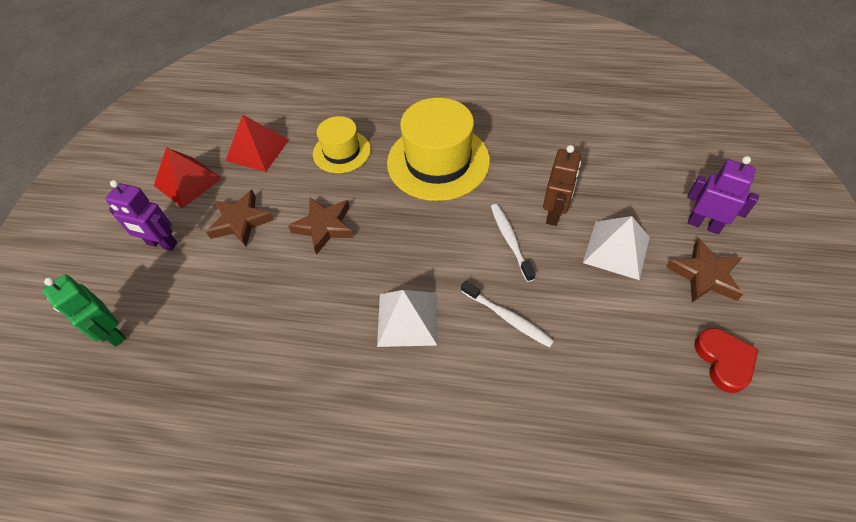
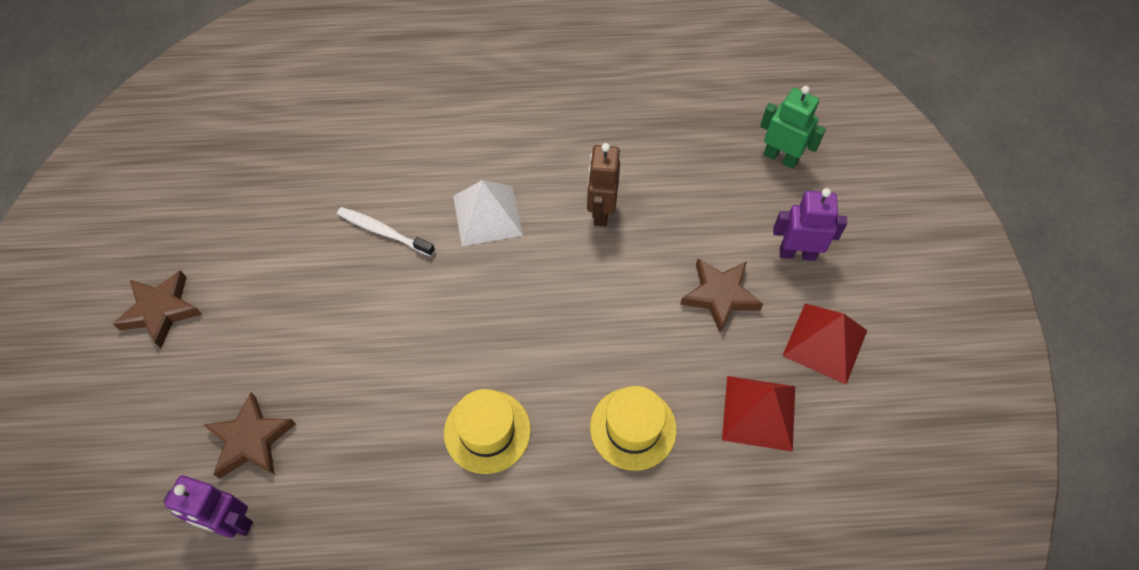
camera: 165 degrees right, 5 degrees up
brown star [288,198,354,255] -> brown star moved to [204,392,296,479]
yellow hat [387,98,490,201] -> yellow hat [444,389,531,474], size x0.58
white toothbrush [491,204,535,282] -> none
brown robot [543,145,581,226] -> brown robot moved to [587,143,620,227]
white pyramid [583,216,650,280] -> none
purple robot [687,156,759,234] -> purple robot moved to [164,476,253,538]
red heart [694,328,759,393] -> none

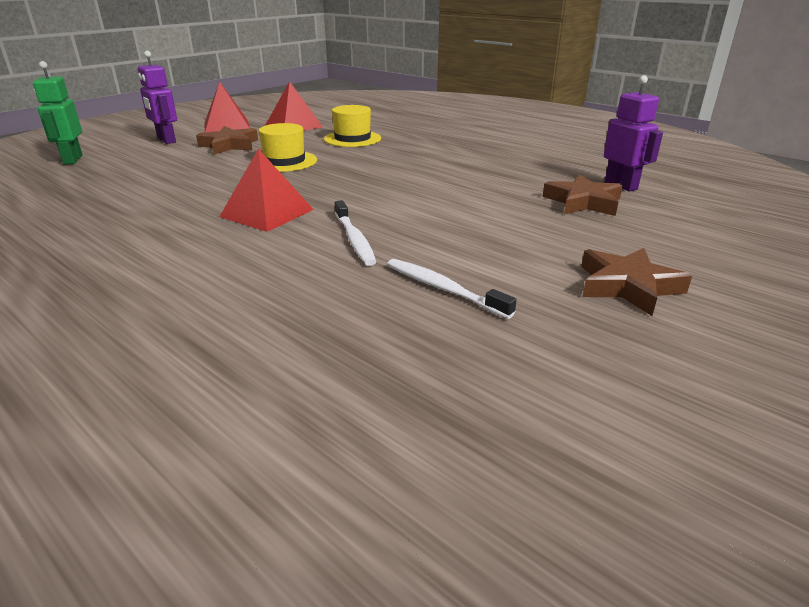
camera: 135 degrees left, 30 degrees down
yellow hat [444,389,531,474] -> yellow hat moved to [259,123,317,172]
white pyramid [453,180,523,246] -> red pyramid [219,149,314,232]
brown robot [587,143,620,227] -> none
none -> white toothbrush [387,259,517,319]

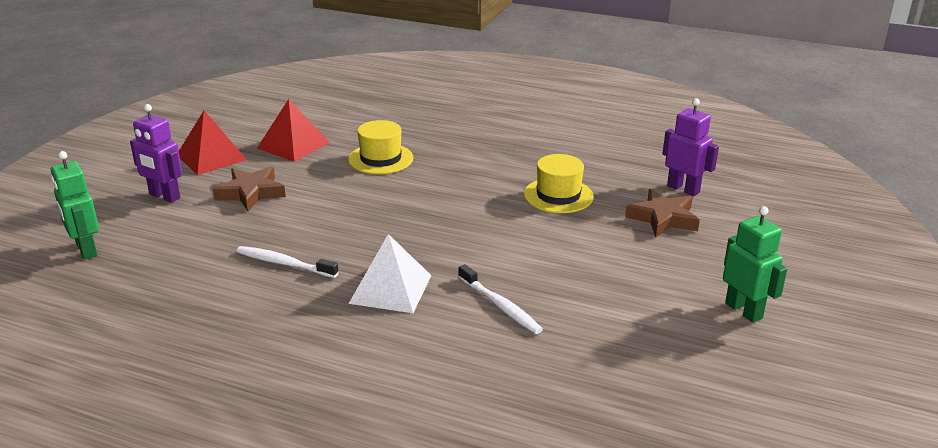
camera: 20 degrees left, 0 degrees up
red pyramid [219,149,314,232] -> white pyramid [349,234,432,313]
yellow hat [259,123,317,172] -> yellow hat moved to [524,154,594,213]
white toothbrush [387,259,517,319] -> white toothbrush moved to [236,246,339,278]
brown star [581,248,692,316] -> green robot [723,206,787,323]

